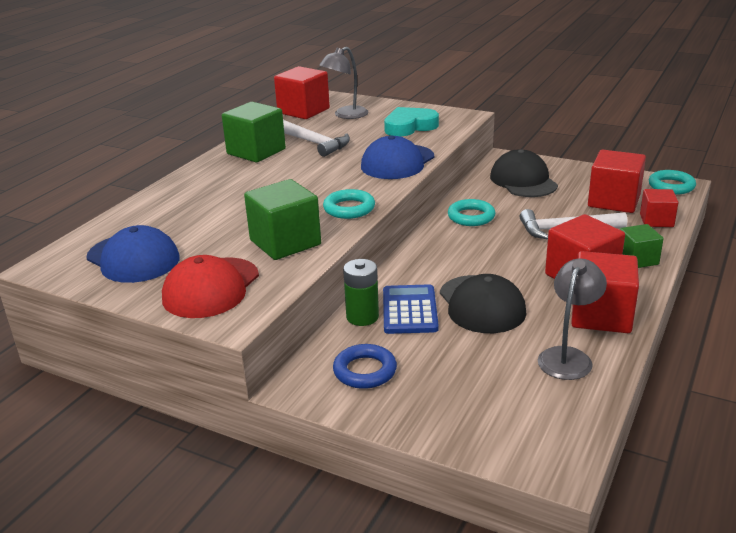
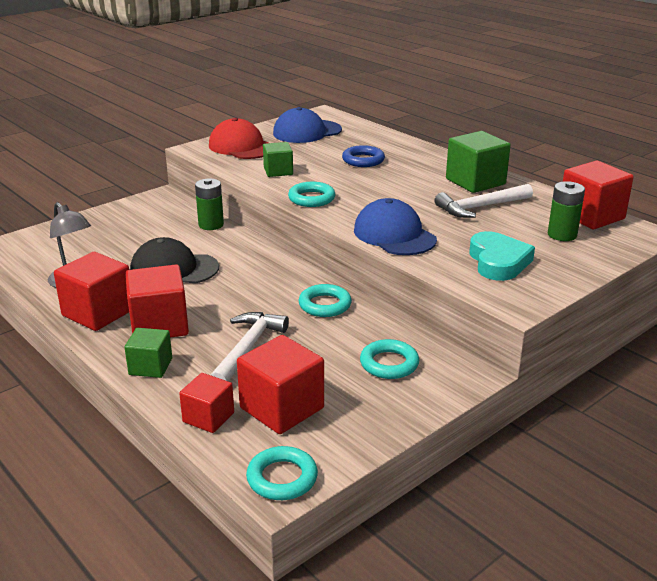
camera: 110 degrees right, 0 degrees up
green cube [244,179,321,260] -> green cube [263,142,293,177], size x0.61
grey lamp [319,47,368,119] -> green battery [548,181,585,241]
blue ring [333,344,397,389] -> blue ring moved to [342,145,385,167]
blue calculator [383,284,439,334] -> none
black cap [490,149,558,197] -> turquoise ring [360,339,419,379]

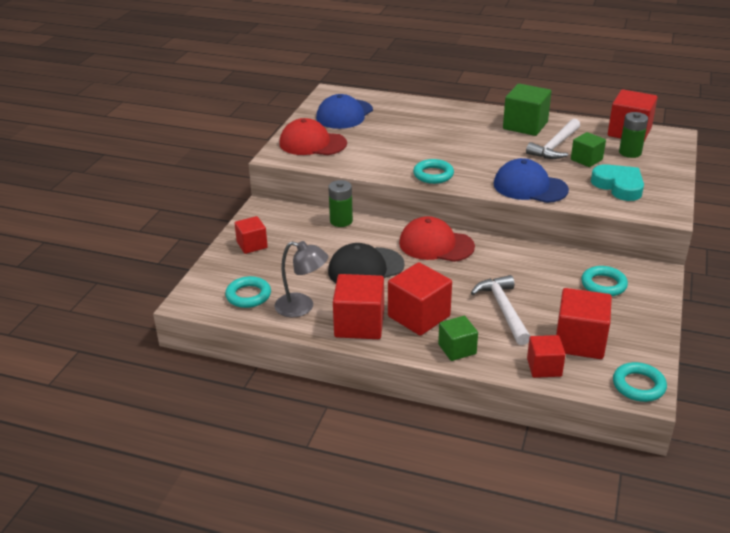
camera: 30 degrees left, 5 degrees up
green cube [263,142,293,177] -> green cube moved to [571,132,606,167]
turquoise ring [299,284,352,317] -> turquoise ring moved to [225,276,271,308]
blue ring [342,145,385,167] -> none
none -> red cube [235,216,268,254]
none -> red cap [399,216,475,262]

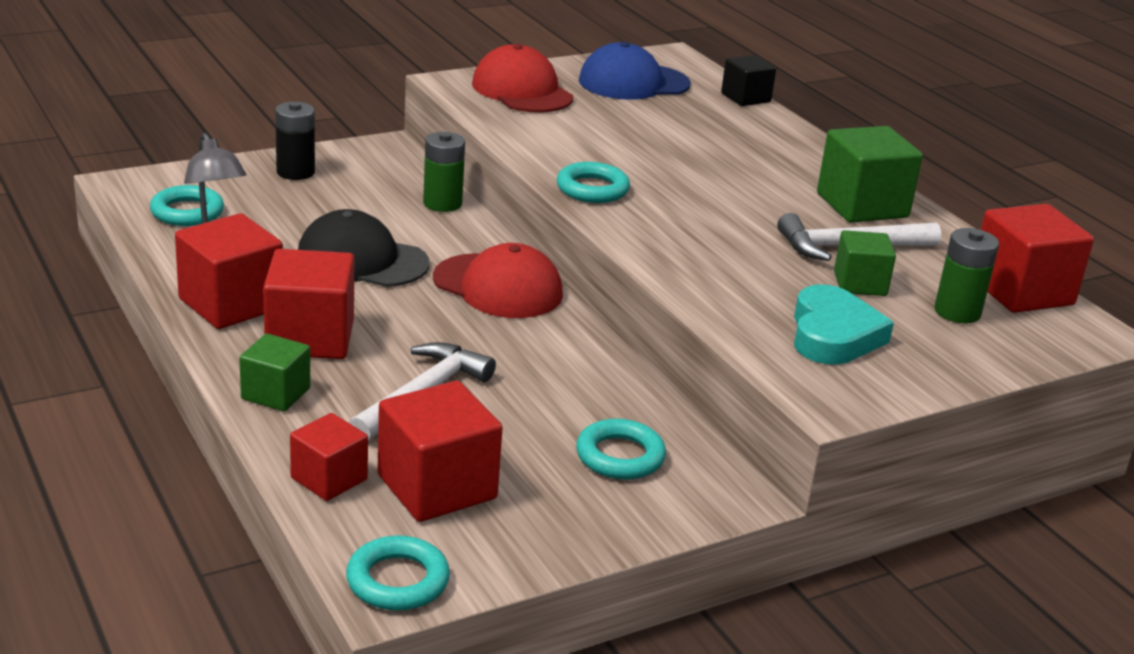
camera: 40 degrees right, 5 degrees down
red cube [235,216,268,254] -> black battery [275,102,315,180]
red cap [399,216,475,262] -> red cap turned 150 degrees clockwise [433,243,563,318]
blue cap [494,158,569,203] -> none
none -> black cube [721,55,776,106]

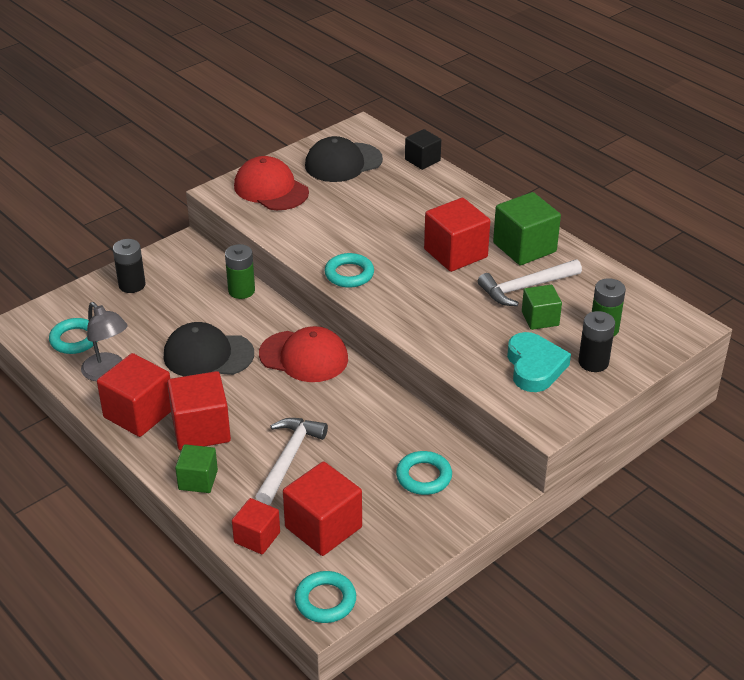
camera: 10 degrees left, 10 degrees up
blue cap [579,42,691,100] -> black cap [305,136,383,182]
red cube [981,204,1094,313] -> red cube moved to [424,198,490,272]
none -> black battery [578,311,615,372]

